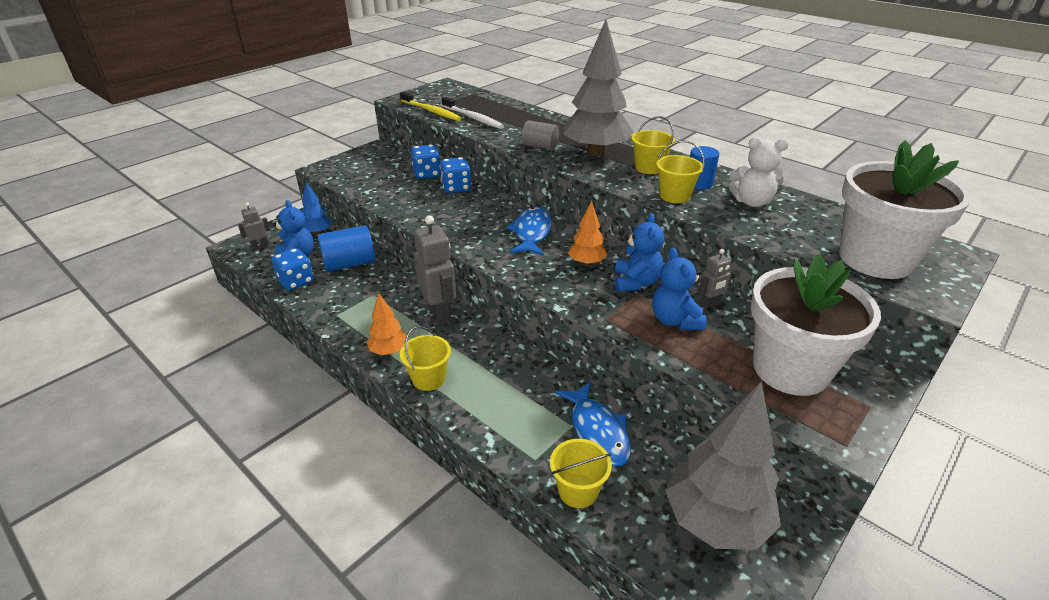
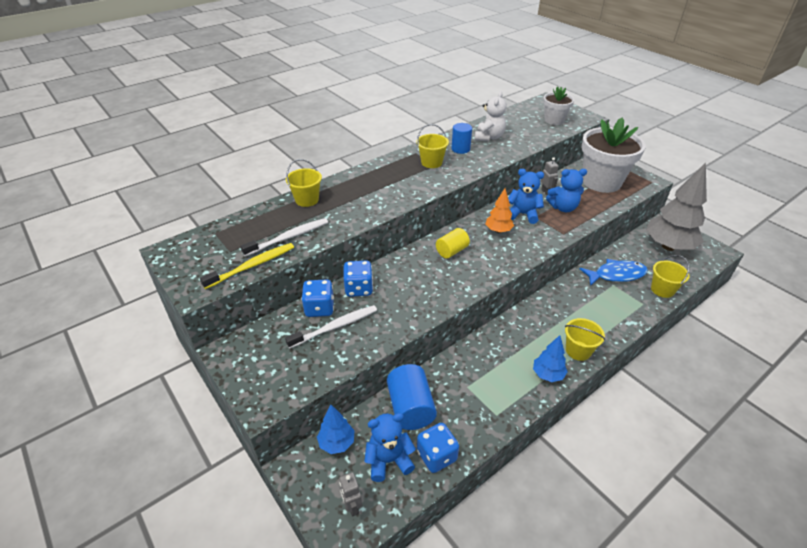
camera: 80 degrees left, 5 degrees up
orange tree [367,293,407,355] -> blue tree [533,335,567,382]
grey robot [414,215,456,325] -> none
blue fish [506,207,552,255] -> yellow cylinder [436,228,470,258]
grey cylinder [522,120,559,150] -> none
grey tree [563,20,633,157] -> none
yellow bucket [656,140,705,203] -> yellow bucket moved to [286,159,322,207]
white flower pot [839,140,971,279] -> white flower pot [543,86,574,125], size x0.53
none -> white toothbrush [285,305,377,349]

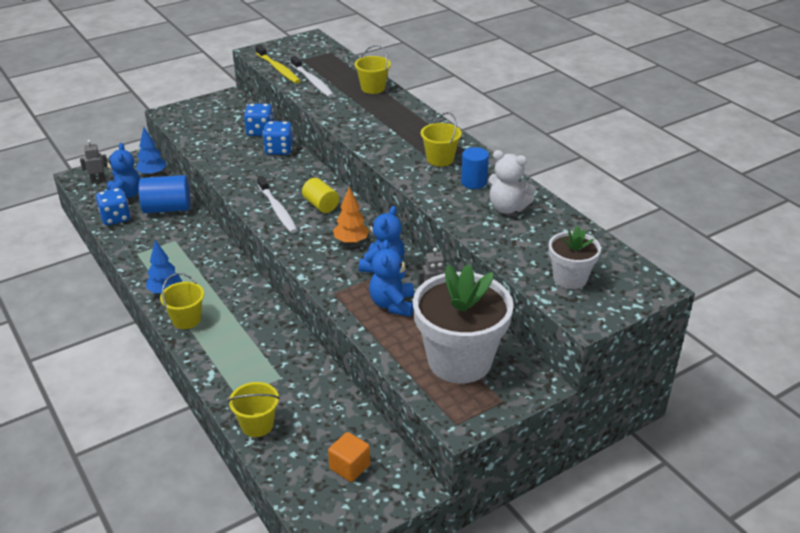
camera: 95 degrees right, 5 degrees down
white toothbrush [285,305,377,349] -> white toothbrush moved to [257,176,297,233]
blue fish [580,259,648,286] -> none
grey tree [646,163,707,251] -> orange cube [328,432,370,482]

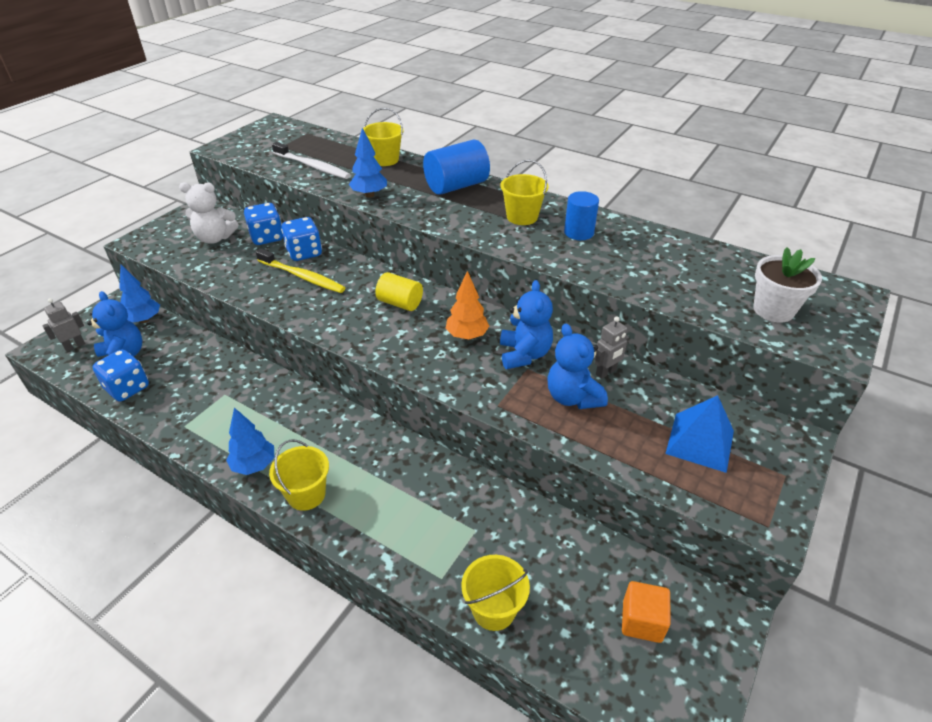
camera: 25 degrees left, 5 degrees up
blue cylinder [139,175,190,213] -> blue cylinder moved to [423,140,490,195]
yellow toothbrush [255,45,300,84] -> yellow toothbrush moved to [256,249,345,293]
white toothbrush [257,176,297,233] -> none
white flower pot [413,264,514,383] -> blue pyramid [665,395,734,473]
white teddy bear [488,150,536,214] -> white teddy bear moved to [179,182,238,244]
none -> blue tree [349,128,387,198]

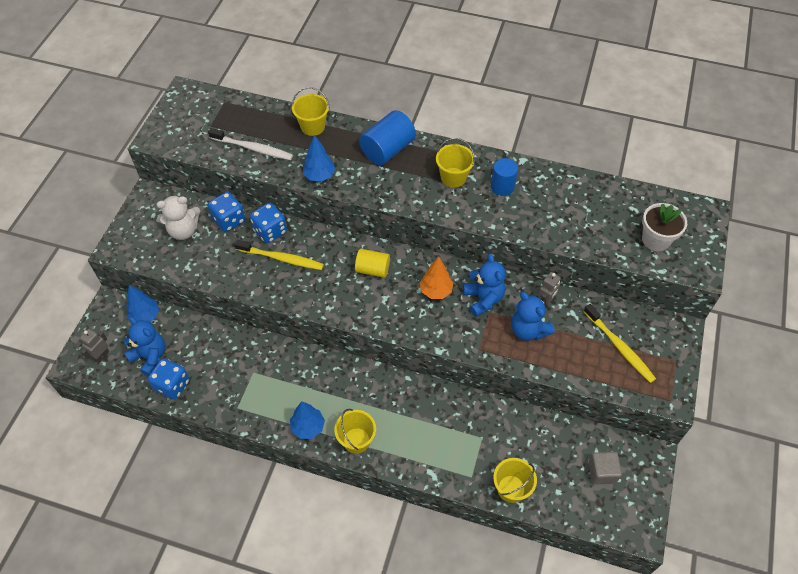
camera: 15 degrees left, 15 degrees up
orange cube [622,581,671,643] -> grey cube [588,452,622,485]
blue pyramid [665,395,734,473] -> yellow toothbrush [584,304,656,383]

